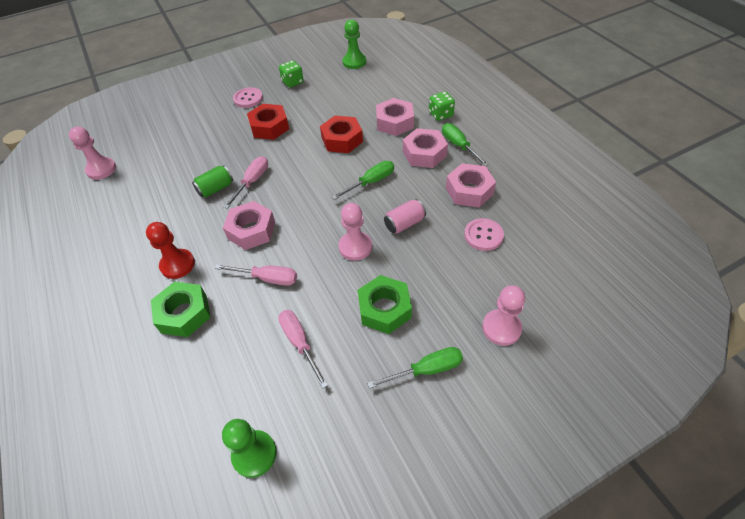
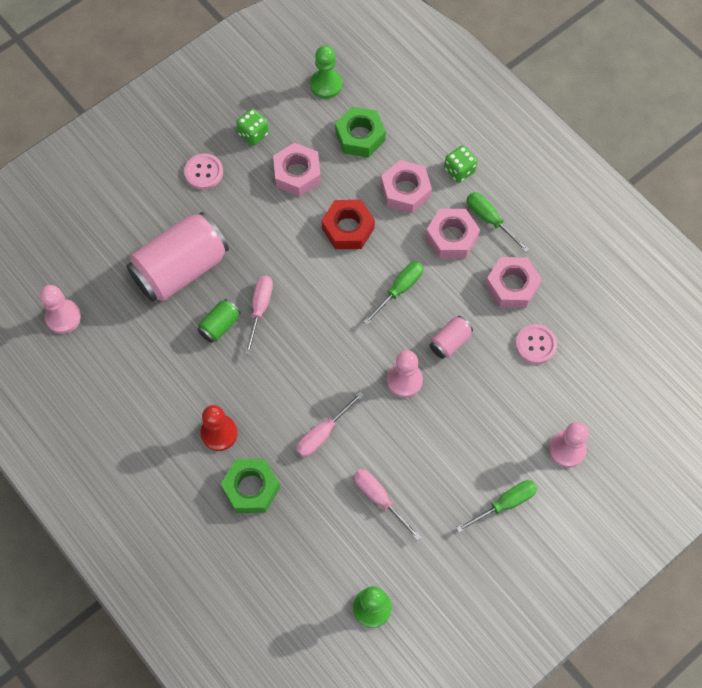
camera: 15 degrees left, 15 degrees up
pink screwdriver [215,264,297,286] -> pink screwdriver turned 135 degrees clockwise [296,392,364,457]
pink nut [223,201,275,250] -> pink nut moved to [273,143,321,197]
red nut [247,104,289,140] -> none
green nut [358,275,412,334] -> green nut moved to [335,107,386,158]
none -> pink can [126,212,229,302]

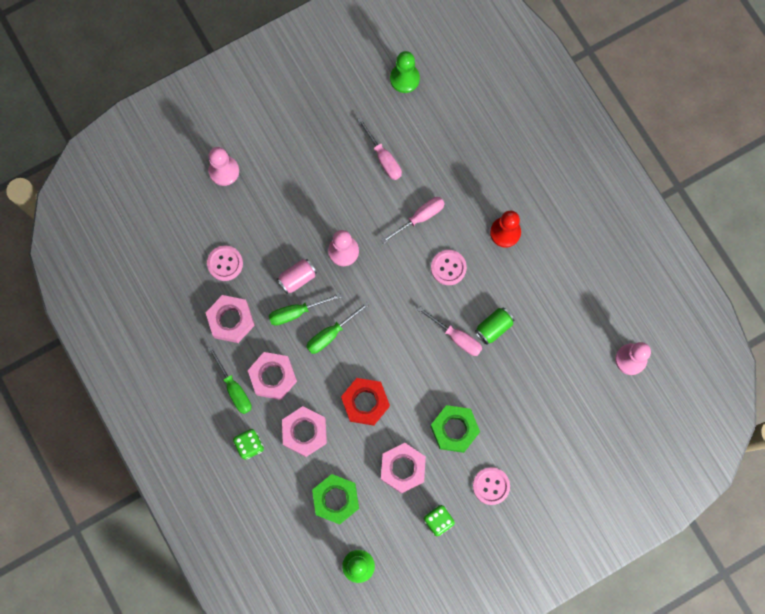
camera: 170 degrees left, 10 degrees up
pink can [126,212,229,302] -> none
green nut [221,458,280,513] -> green nut moved to [430,405,480,453]
pink screwdriver [245,276,273,355] -> pink screwdriver turned 75 degrees counterclockwise [418,307,482,356]
green screwdriver [456,480,537,533] -> green screwdriver moved to [269,293,342,326]
none -> pink button [431,250,467,285]

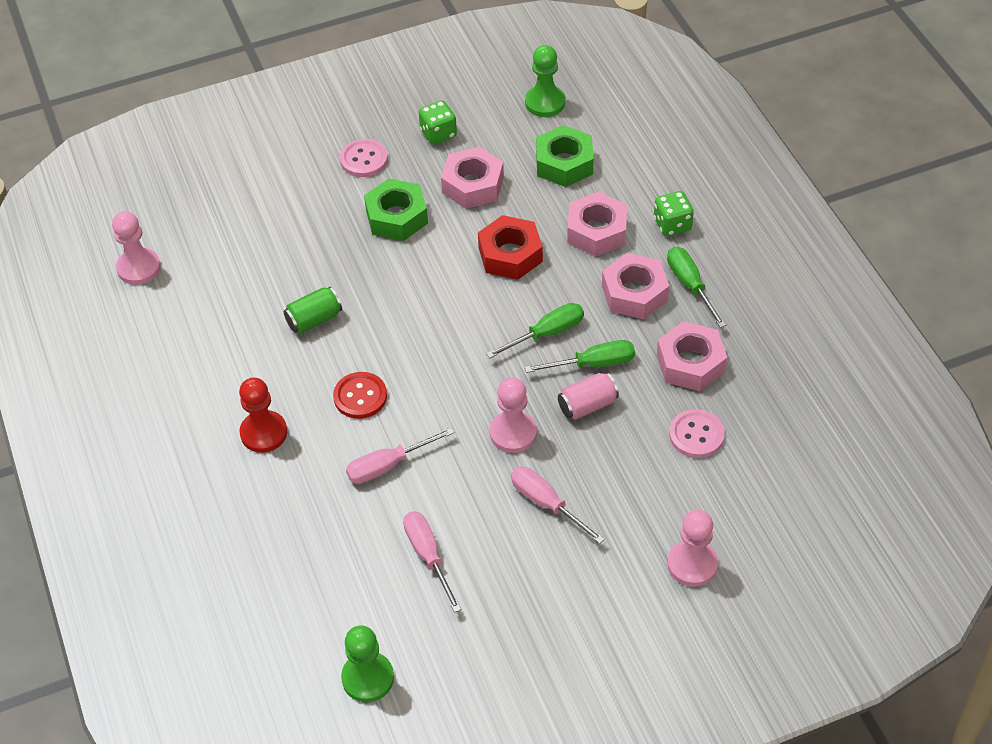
camera: 170 degrees left, 25 degrees down
pink screwdriver [418,307,482,356] -> pink screwdriver moved to [511,466,605,544]
pink button [431,250,467,285] -> red button [333,372,387,419]

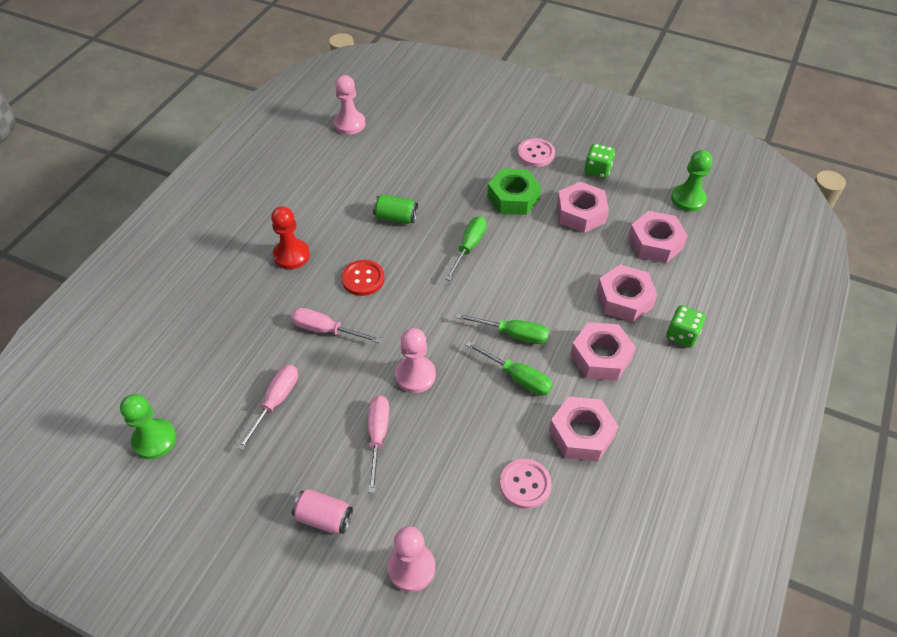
camera: 45 degrees right, 0 degrees up
red nut [478,215,543,280] -> none
green nut [536,125,594,187] -> pink nut [628,211,688,263]
pink can [558,372,619,420] -> pink can moved to [292,489,353,534]
green screwdriver [667,247,726,328] -> green screwdriver moved to [445,216,487,281]

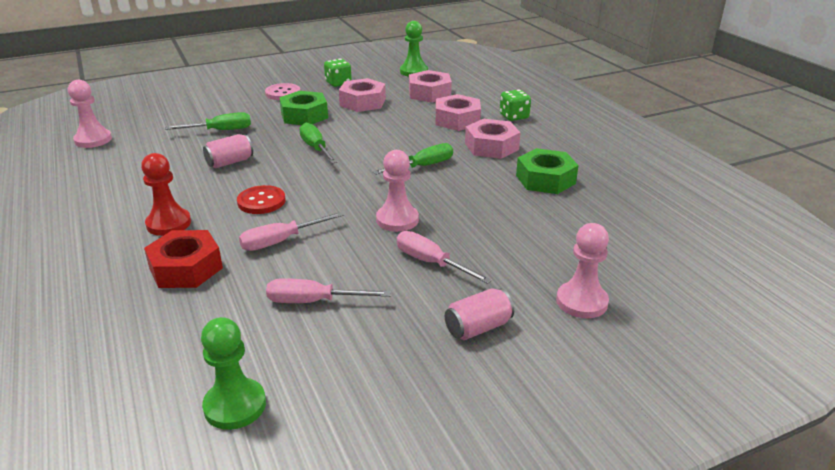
camera: 50 degrees left, 20 degrees down
pink screwdriver [237,365,298,451] -> pink screwdriver turned 60 degrees counterclockwise [266,278,391,303]
green can [373,194,418,224] -> pink can [203,134,253,168]
green screwdriver [465,341,553,396] -> green screwdriver moved to [165,112,251,130]
pink button [500,459,552,509] -> none
pink nut [549,396,619,461] -> green nut [516,148,579,194]
none -> red nut [144,230,223,288]

